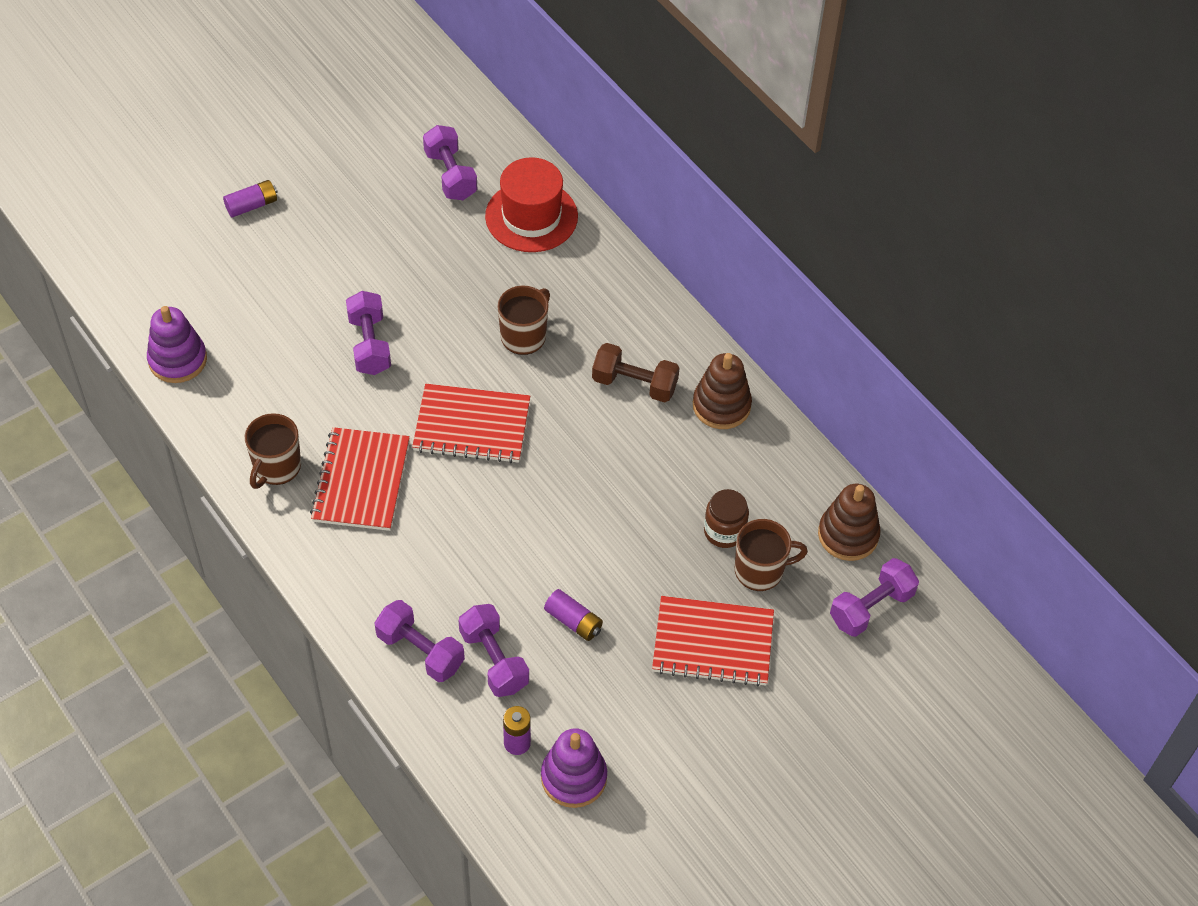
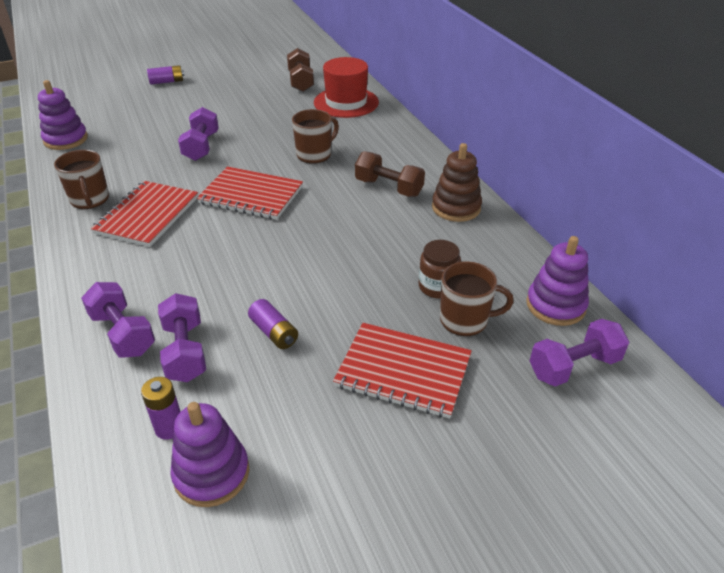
camera: 15 degrees right, 15 degrees down
brown mug [245,413,301,489] -> brown mug turned 60 degrees counterclockwise [54,150,109,209]
purple dumbbell [423,125,477,200] -> brown dumbbell [287,48,314,92]
brown stacking toy [818,484,881,561] -> purple stacking toy [526,236,589,326]

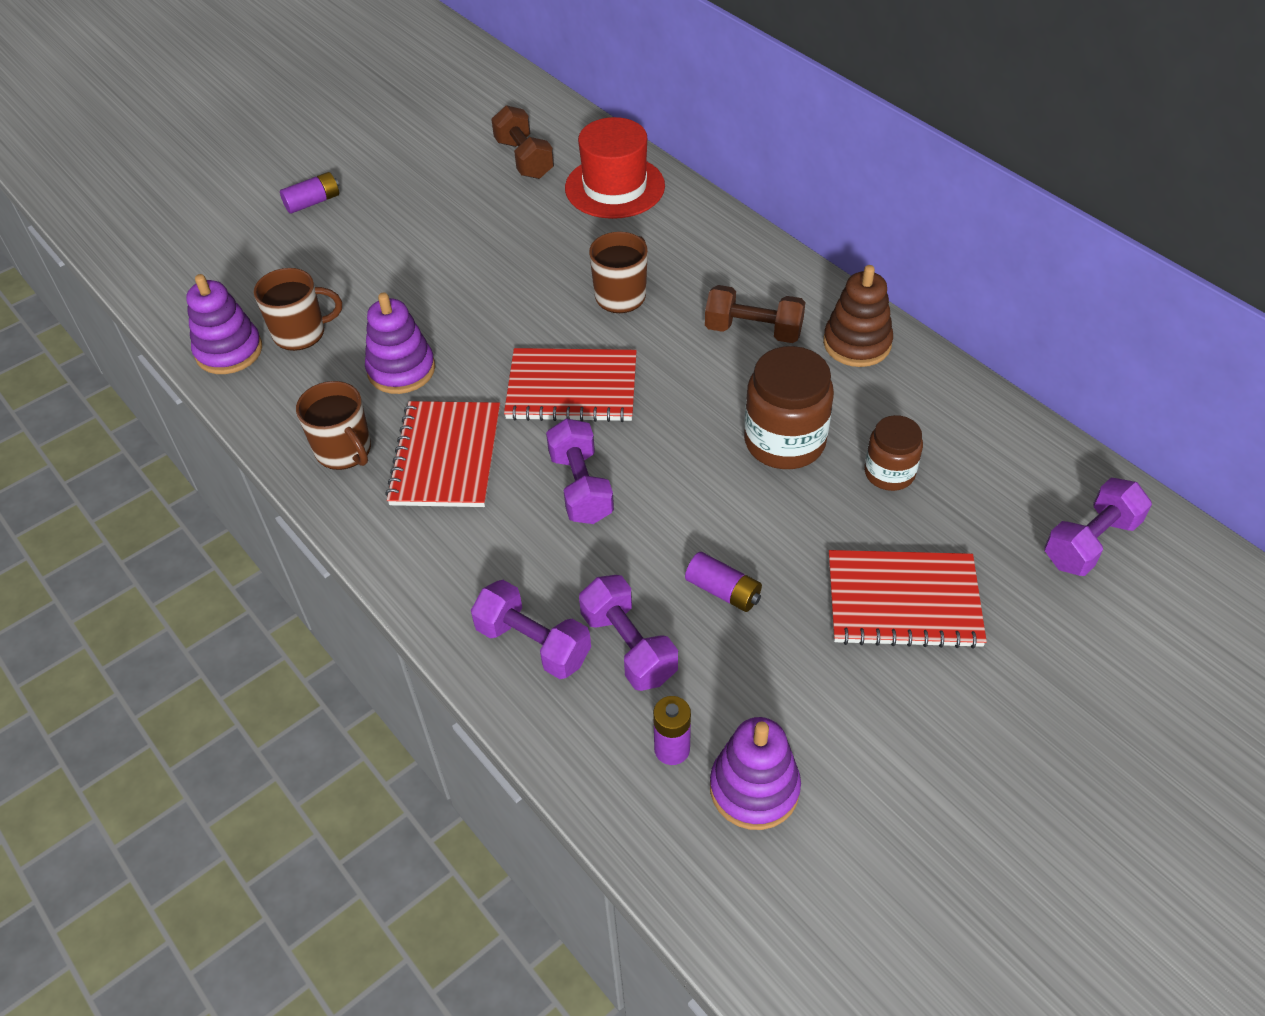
camera: 15 degrees left, 10 degrees up
purple dumbbell [178,107,219,161] -> purple dumbbell moved to [546,418,614,524]
brown mug [440,261,514,336] -> brown mug moved to [254,268,342,351]
purple stacking toy [526,236,589,326] -> purple stacking toy moved to [365,292,435,394]
none -> brown jar [744,346,834,469]

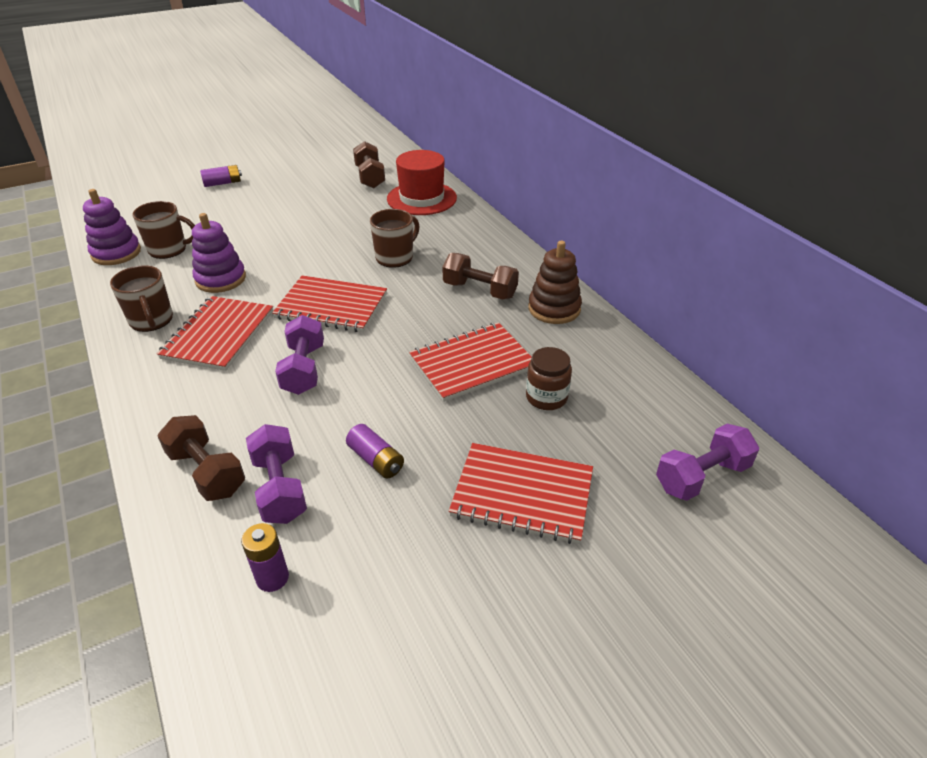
camera: 10 degrees right, 10 degrees down
purple dumbbell [471,580,591,679] -> brown dumbbell [157,415,245,501]
purple stacking toy [710,717,801,830] -> none
brown jar [744,346,834,469] -> red notebook [409,322,532,402]

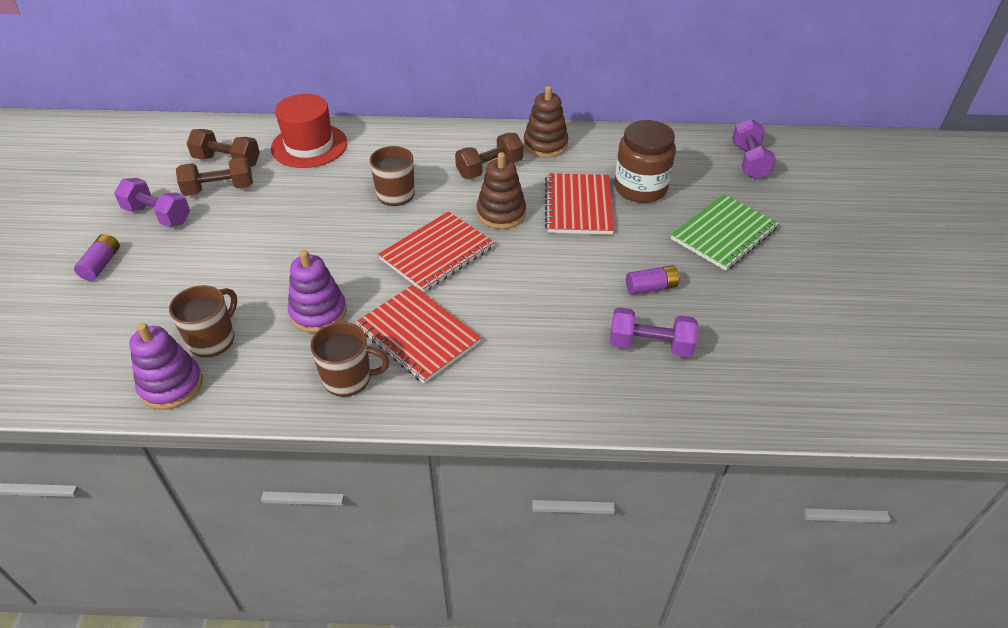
camera: 60 degrees left, 5 degrees up
brown dumbbell [157,415,245,501] -> brown dumbbell moved to [176,157,253,196]
purple battery [241,523,289,592] -> none
purple dumbbell [275,315,324,395] -> purple dumbbell moved to [114,178,190,227]
red notebook [449,443,593,544] -> green notebook [671,194,779,271]
brown jar [526,347,572,410] -> brown jar [614,120,676,203], size x1.64
none -> brown stacking toy [477,152,526,229]

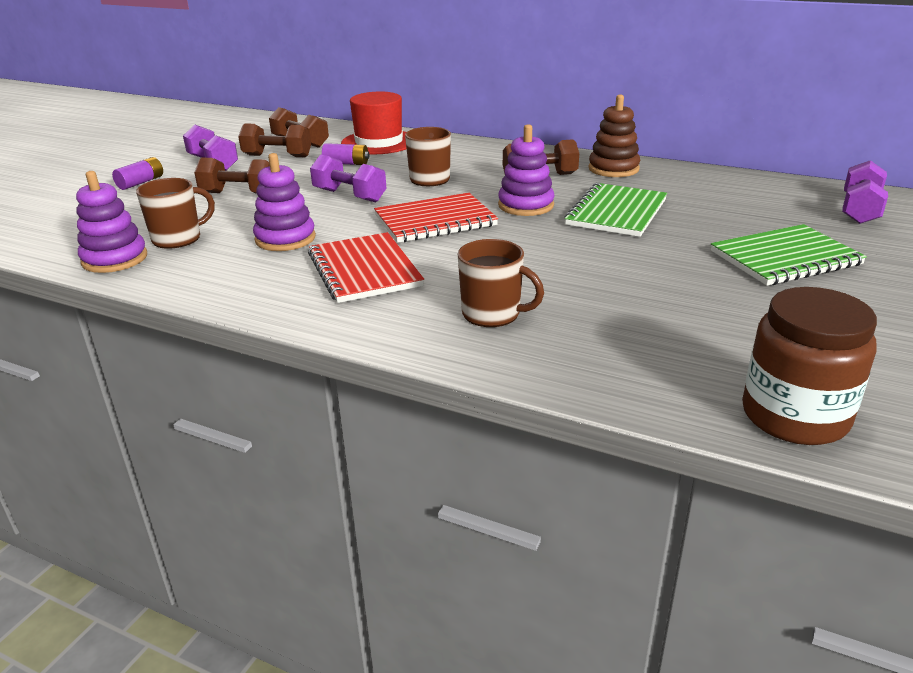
camera: 25 degrees right, 15 degrees down
brown mug [310,322,389,397] -> brown mug moved to [458,239,544,327]
brown stacking toy [477,152,526,229] -> purple stacking toy [498,124,554,216]
red notebook [545,173,614,235] -> green notebook [565,183,667,237]
purple dumbbell [610,307,698,357] -> purple dumbbell moved to [310,155,387,202]
brown jar [614,120,676,203] -> brown jar moved to [742,287,877,445]
purple battery [626,265,680,295] -> purple battery moved to [322,143,370,165]
none -> brown dumbbell [194,158,270,194]

